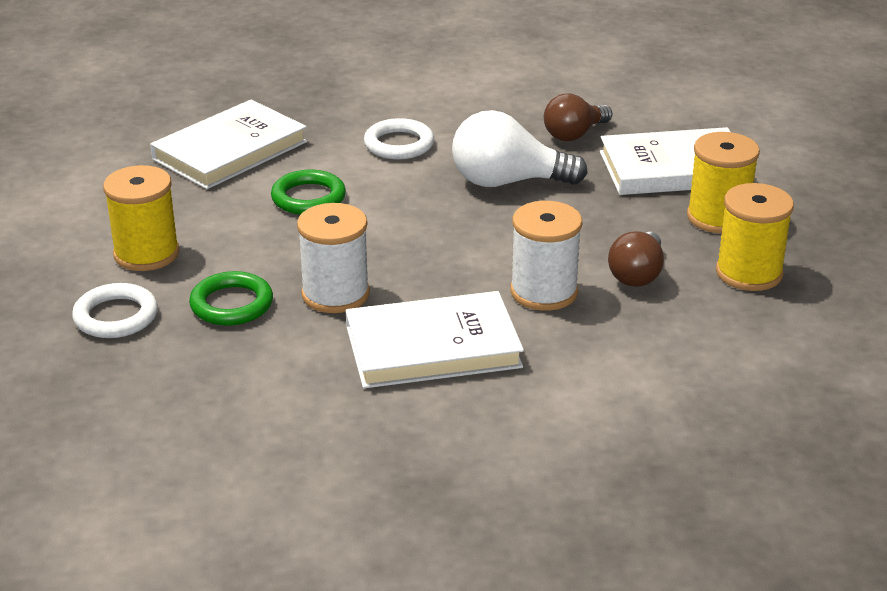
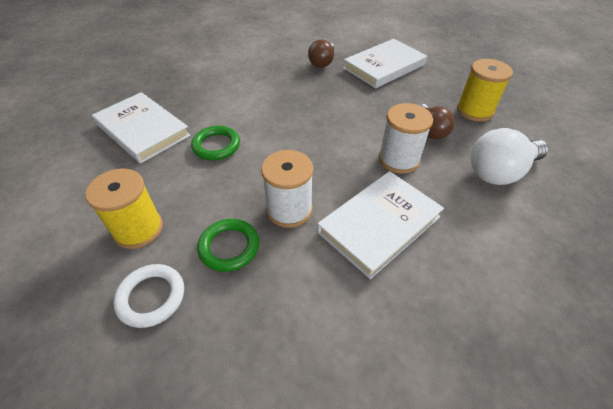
camera: 30 degrees left, 15 degrees up
white book [150,99,307,189] -> white book turned 60 degrees counterclockwise [92,92,191,164]
white ring [364,118,434,159] -> none
white light bulb [452,110,588,187] -> white light bulb moved to [471,128,549,185]
yellow spool [687,132,760,233] -> none

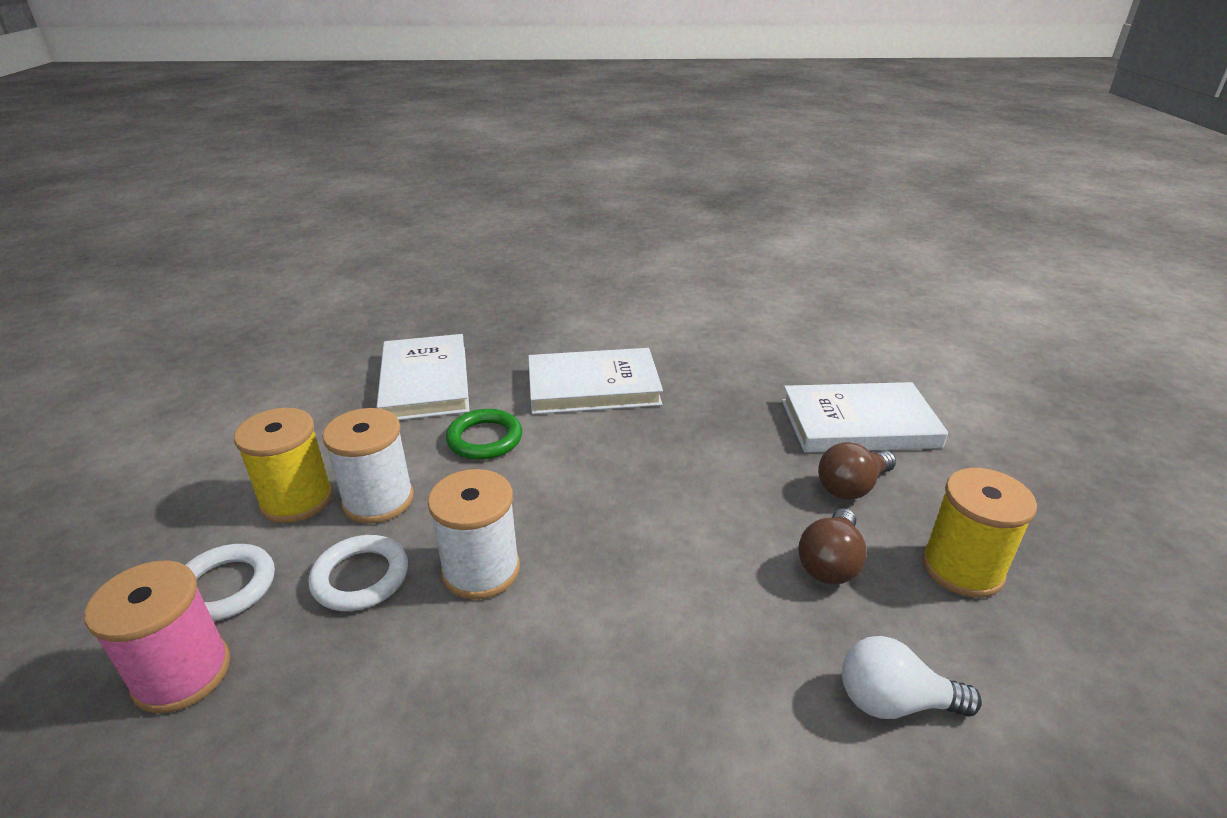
camera: 35 degrees right, 15 degrees down
green ring [197,219,259,272] -> white ring [308,535,408,611]
brown light bulb [308,40,334,68] -> brown light bulb moved to [818,442,896,500]
white book [317,171,444,279] -> white book moved to [528,348,663,414]
white spool [379,103,433,174] -> white spool moved to [322,408,414,524]
white light bulb [471,128,549,185] -> white light bulb [842,636,982,719], size x0.66
none -> pink spool [84,560,230,713]

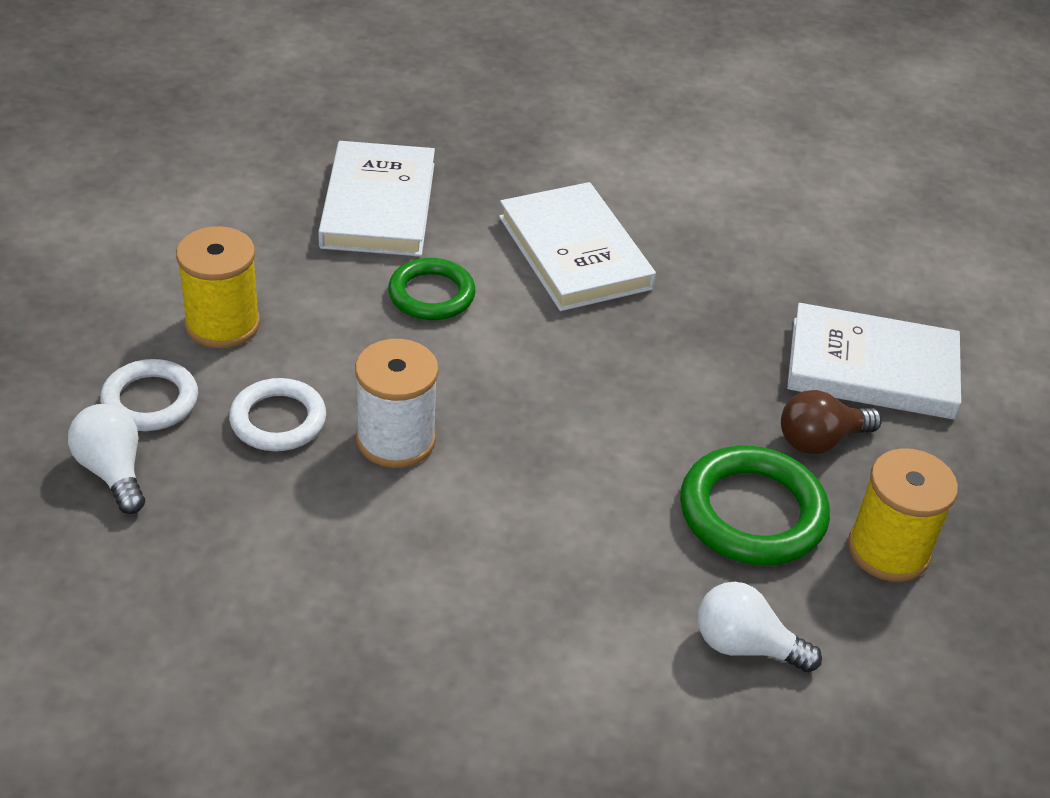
camera: 10 degrees right, 10 degrees up
pink spool [84,560,230,713] -> white light bulb [68,404,145,514]
white spool [322,408,414,524] -> none
white book [528,348,663,414] -> white book turned 60 degrees clockwise [499,182,656,311]
brown light bulb [798,508,867,584] -> green ring [680,446,830,566]

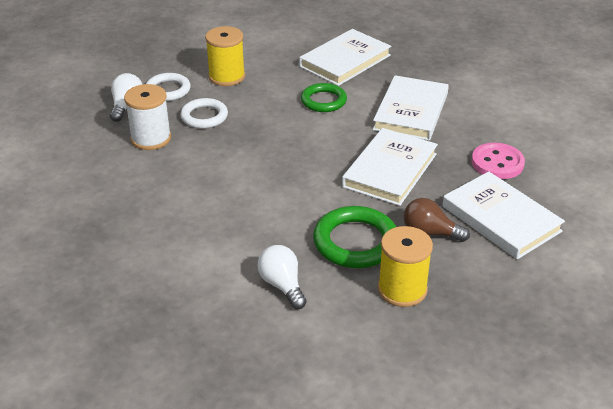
camera: 45 degrees right, 5 degrees down
white spool [355,339,439,468] -> white spool moved to [124,84,171,150]
none -> white book [342,128,438,206]
none -> pink button [472,143,525,179]

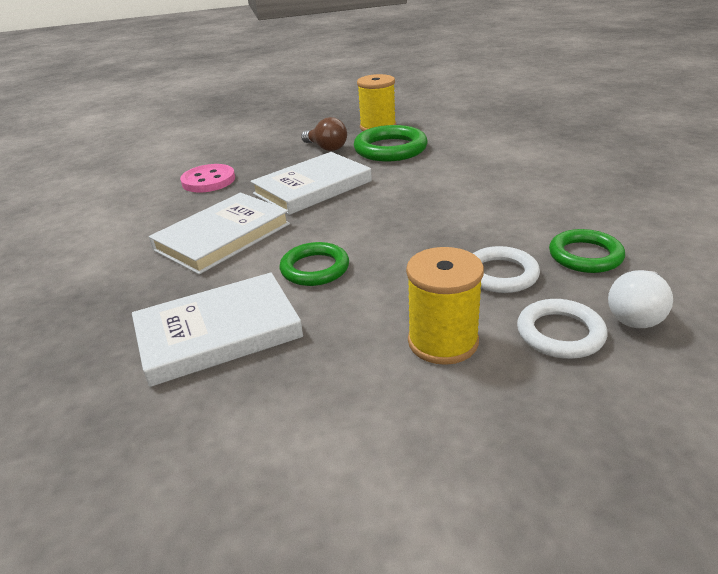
camera: 155 degrees left, 5 degrees down
white spool [124,84,171,150] -> green ring [549,229,625,273]
white light bulb [257,245,306,309] -> none
white book [442,172,565,260] -> none

